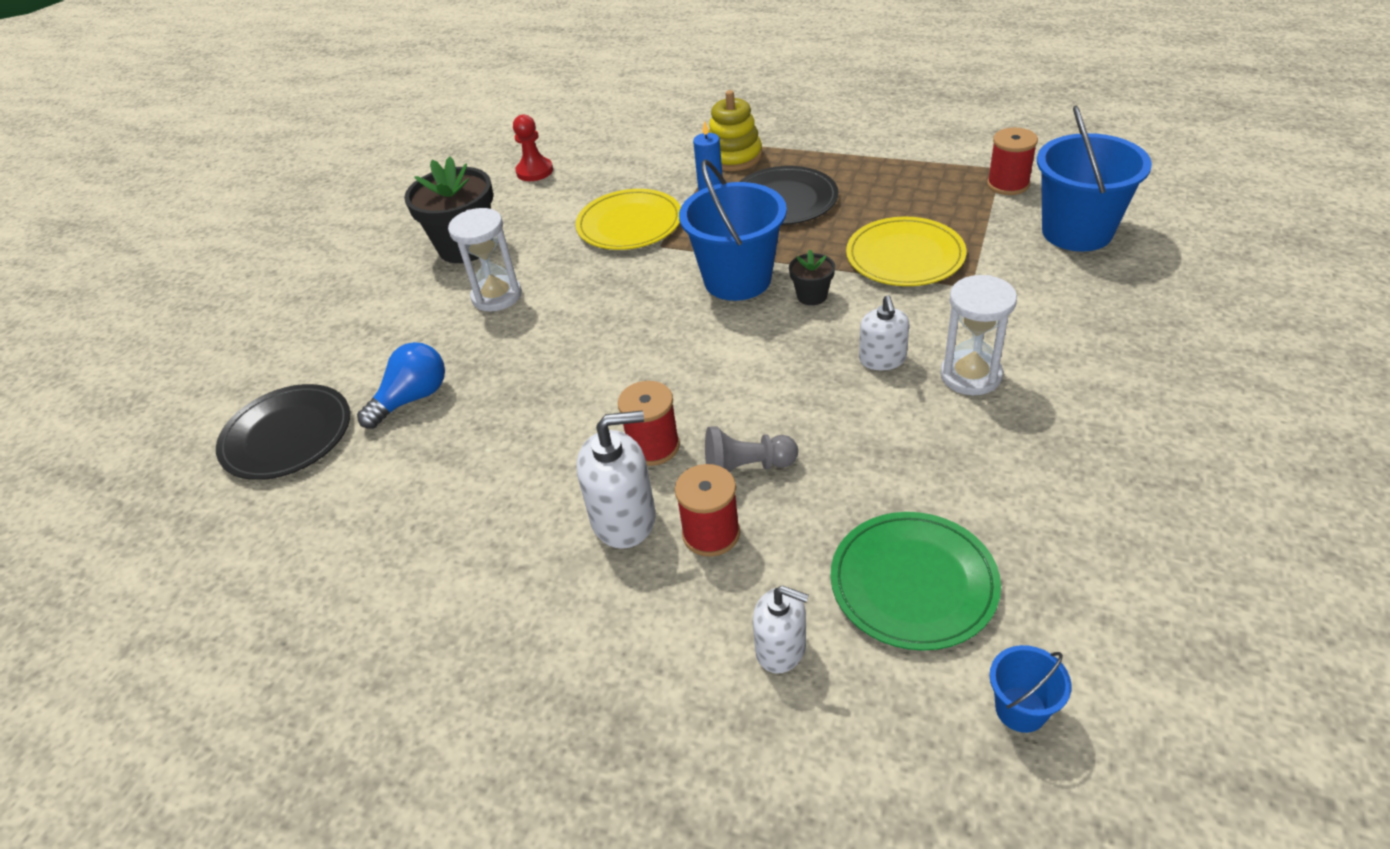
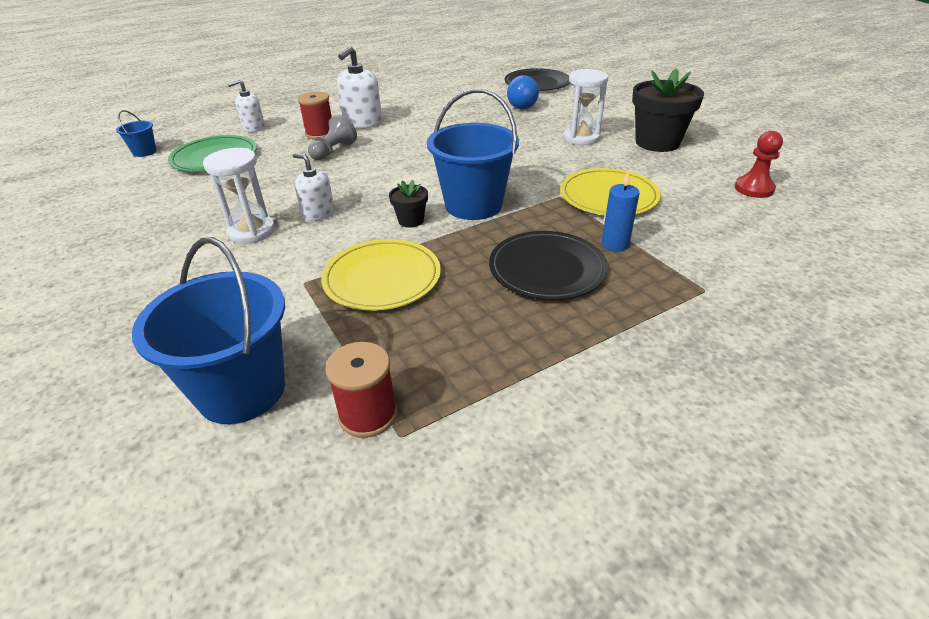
camera: 125 degrees right, 5 degrees down
red spool [618,381,680,466] -> none
yellow stacking toy [709,90,762,171] -> none

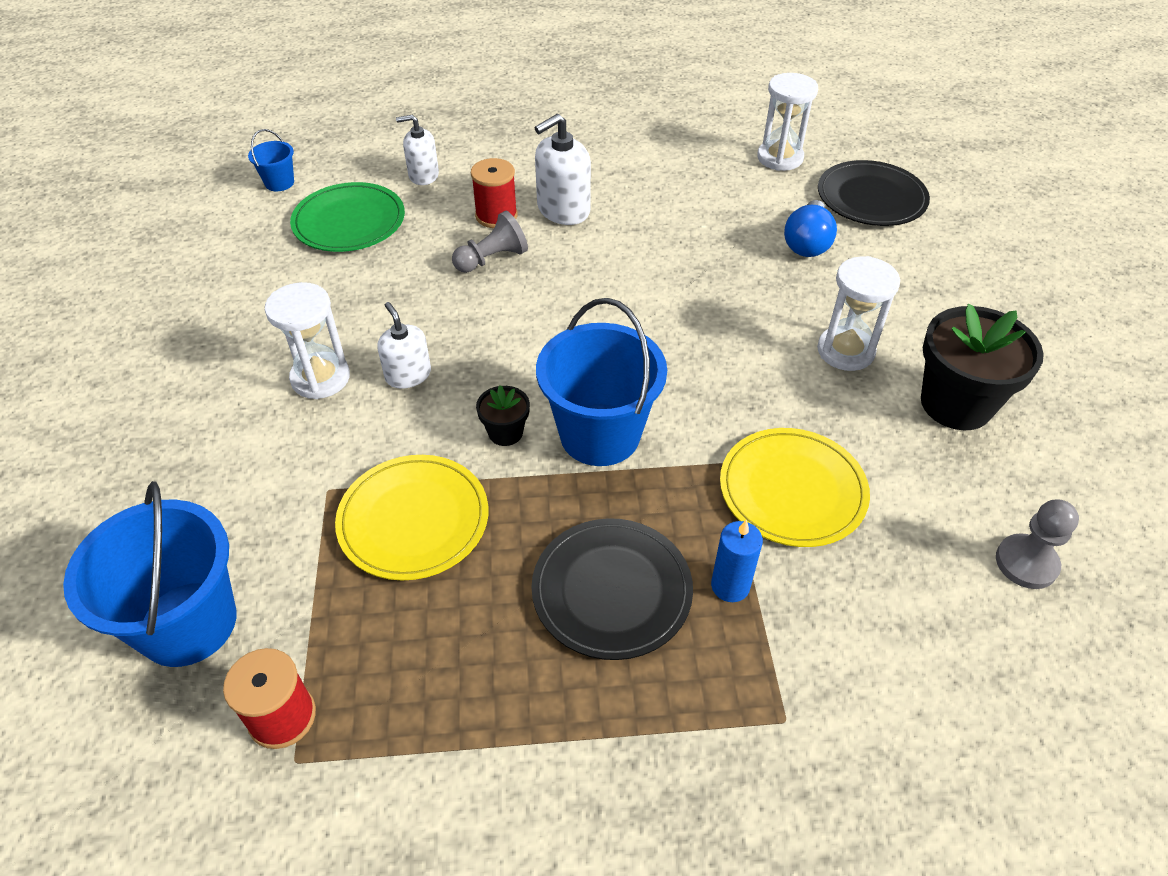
camera: 25 degrees right, 10 degrees up
red pawn [735,131,783,198] -> grey pawn [996,500,1079,589]
none -> white hourglass [757,73,818,171]

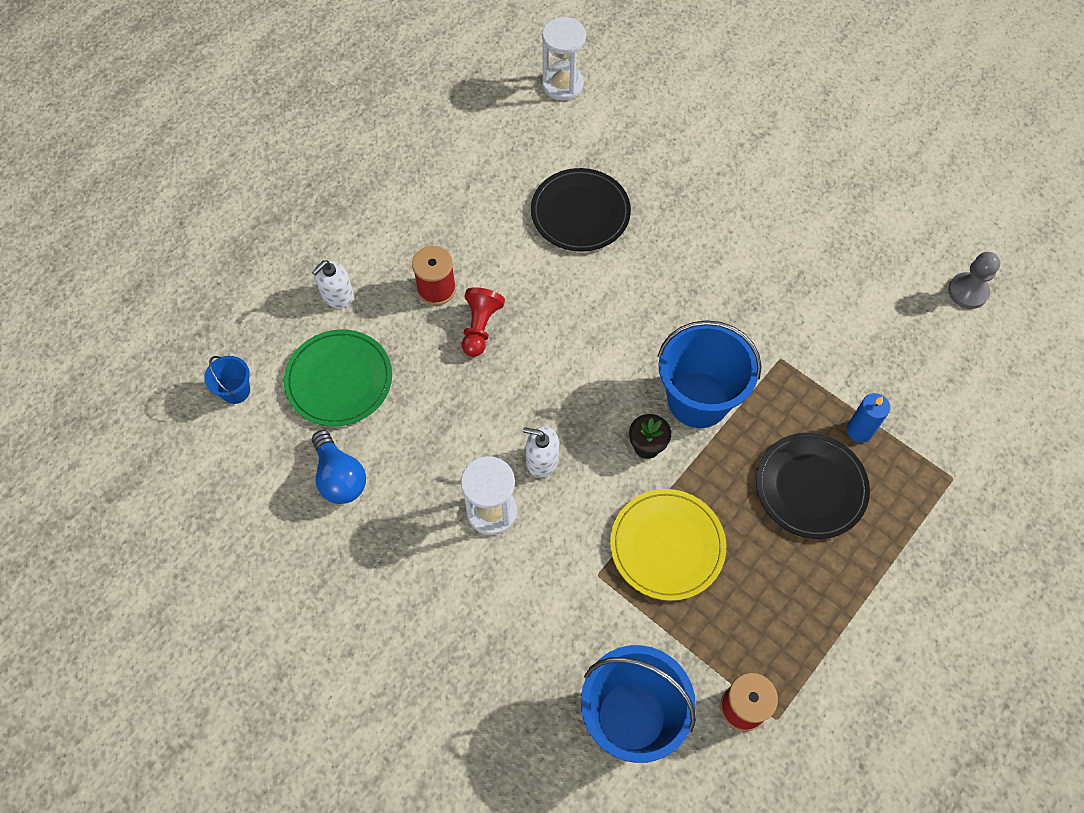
camera: 45 degrees left, 15 degrees up
grey pawn [452,211,528,273] -> red pawn [462,287,505,357]
white soap dispenser [535,114,591,225] -> none
yellow plate [720,428,870,547] -> none
blue light bulb [784,200,837,257] -> blue light bulb moved to [312,430,366,504]
white hourglass [817,256,900,371] -> none
black plate [818,160,930,226] -> black plate moved to [531,168,631,252]
black flower pot [921,304,1044,430] -> none

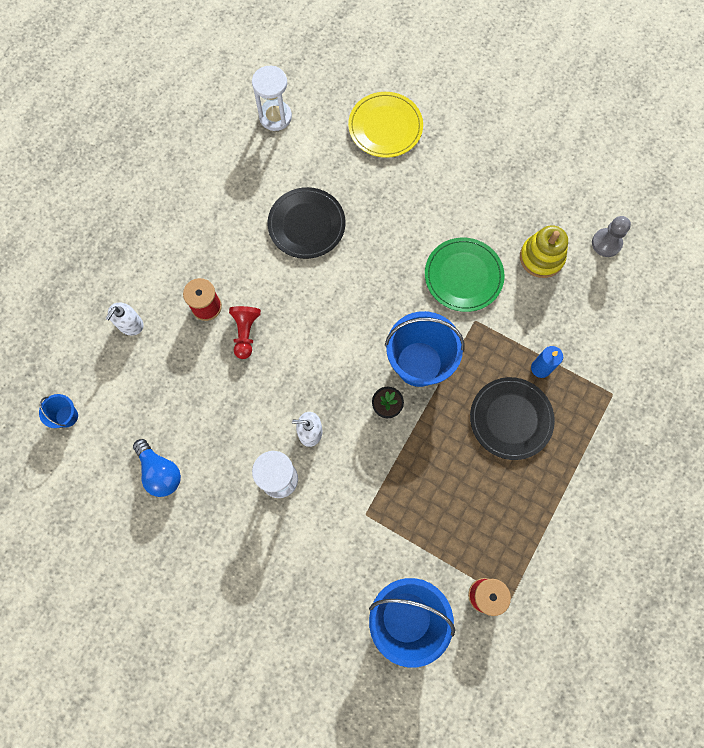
camera: 10 degrees left, 10 degrees up
green plate [284,329,392,427] -> green plate moved to [425,238,505,312]
yellow plate [610,489,726,601] -> yellow plate moved to [348,92,423,158]
none -> yellow stacking toy [520,225,568,278]

